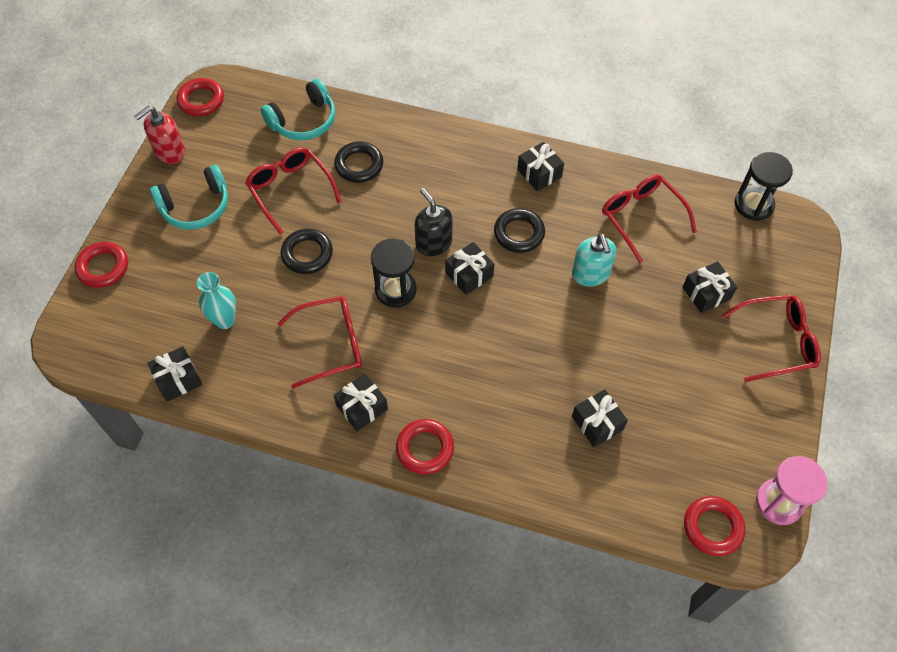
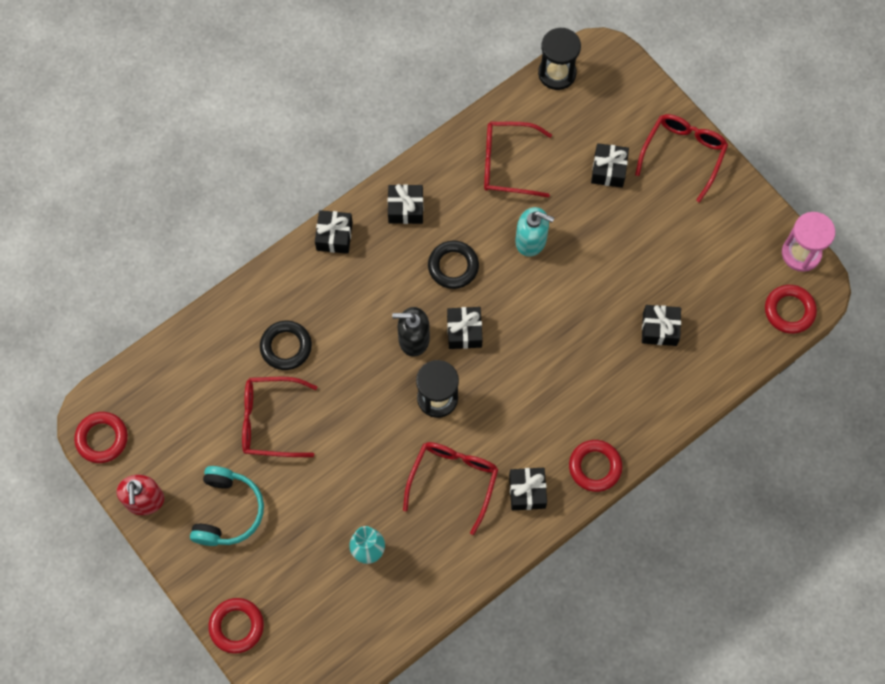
camera: 55 degrees left, 10 degrees up
black gift [147,346,202,402] -> black gift moved to [315,210,353,254]
turquoise headphones [261,79,335,140] -> none
black ring [281,229,333,274] -> none

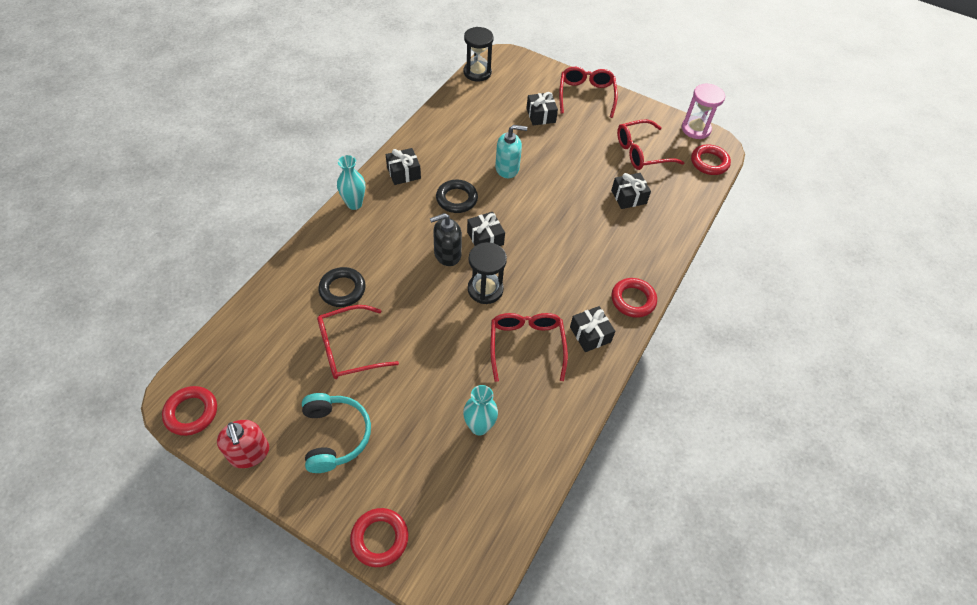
camera: 25 degrees left, 15 degrees down
black gift [315,210,353,254] -> turquoise vase [337,155,365,210]
red glasses [484,122,552,198] -> red glasses moved to [617,119,685,170]

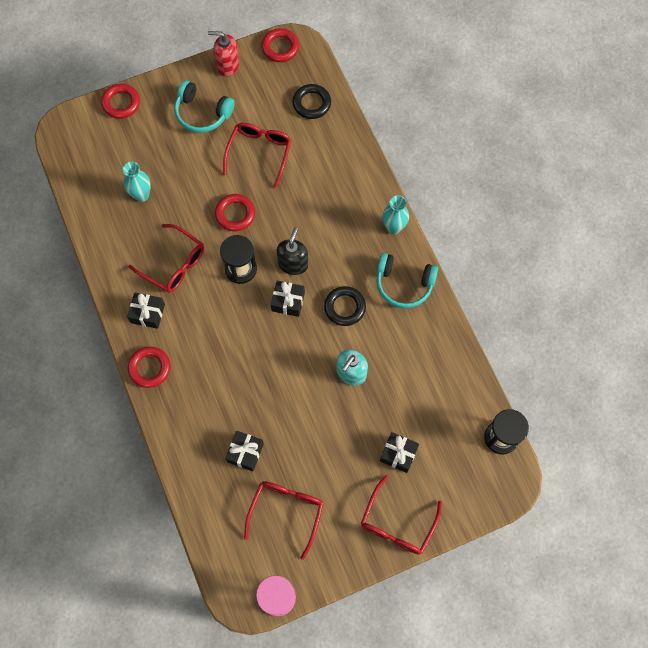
camera: 130 degrees right, 15 degrees up
black ring [318,267,366,307] -> black ring moved to [292,84,331,119]
black gift [386,148,421,185] -> turquoise headphones [376,253,438,308]
red glasses [559,67,618,118] -> red glasses turned 75 degrees clockwise [361,475,442,555]
red ring [691,144,731,175] -> red ring moved to [215,194,255,231]

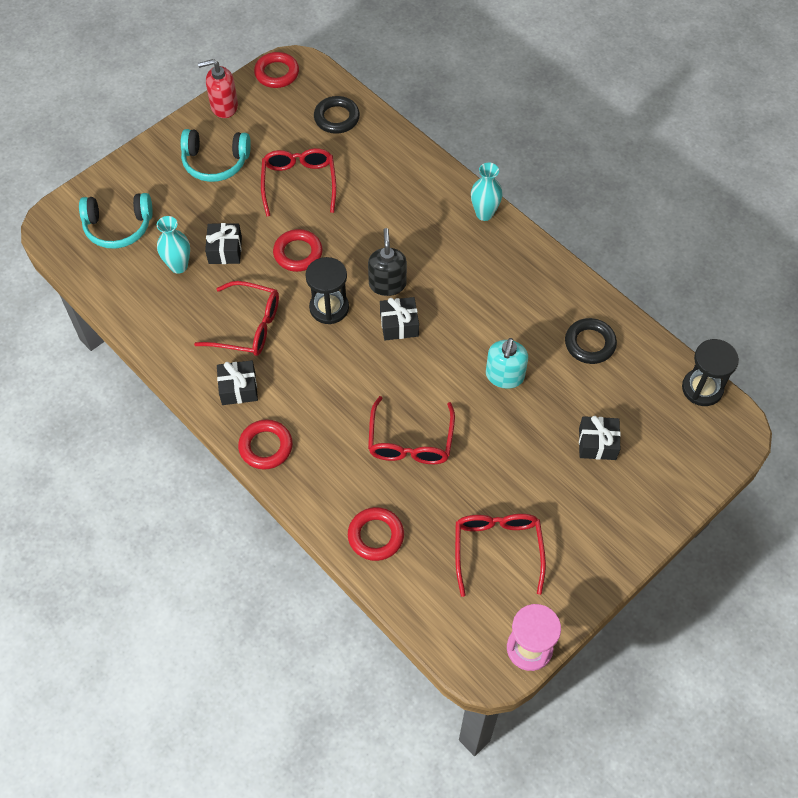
camera: 20 degrees left, 10 degrees down
red ring [101,84,140,119] -> red ring moved to [348,507,404,561]
black gift [225,431,264,471] -> black gift moved to [205,223,242,264]
black ring [324,286,366,326] -> black ring moved to [565,318,617,364]
red glasses [361,475,442,555] -> red glasses moved to [368,396,455,464]
turquoise headphones [376,253,438,308] -> turquoise headphones moved to [79,193,153,249]

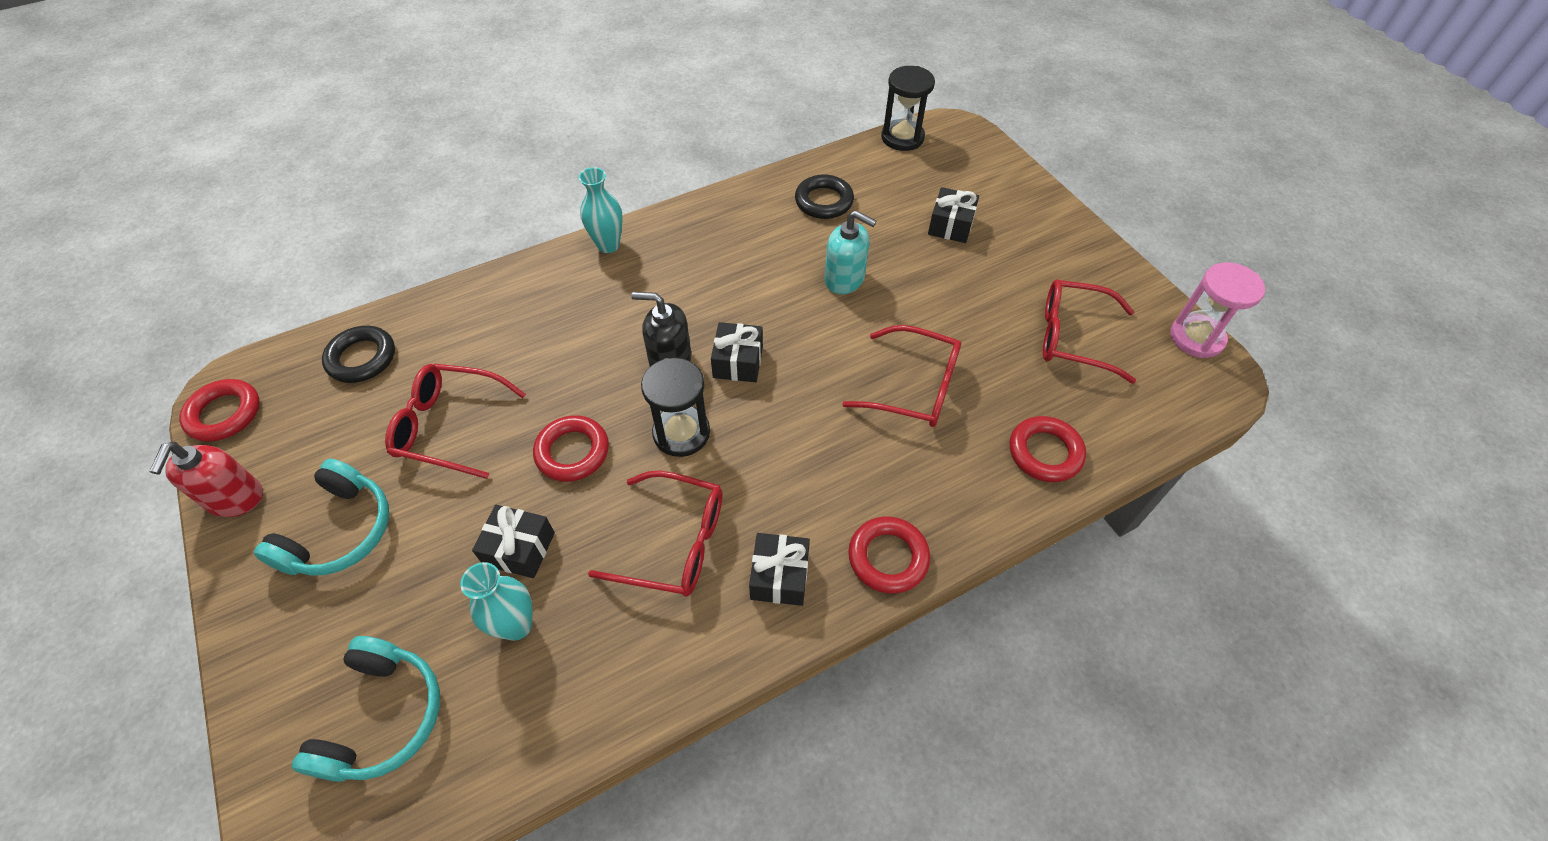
camera: 75 degrees left, 5 degrees down
red glasses [194,281,279,356] -> red glasses turned 75 degrees clockwise [588,471,722,597]

